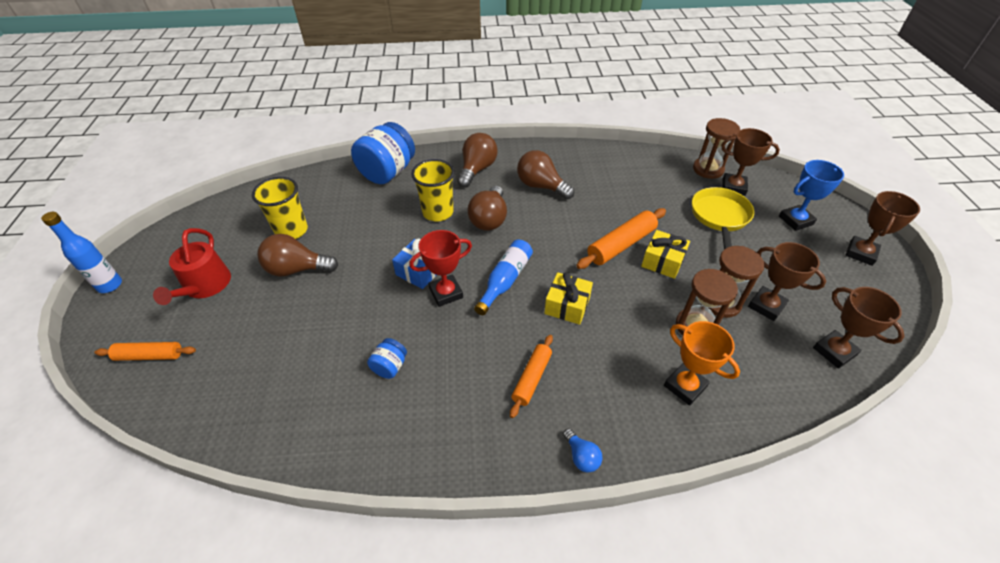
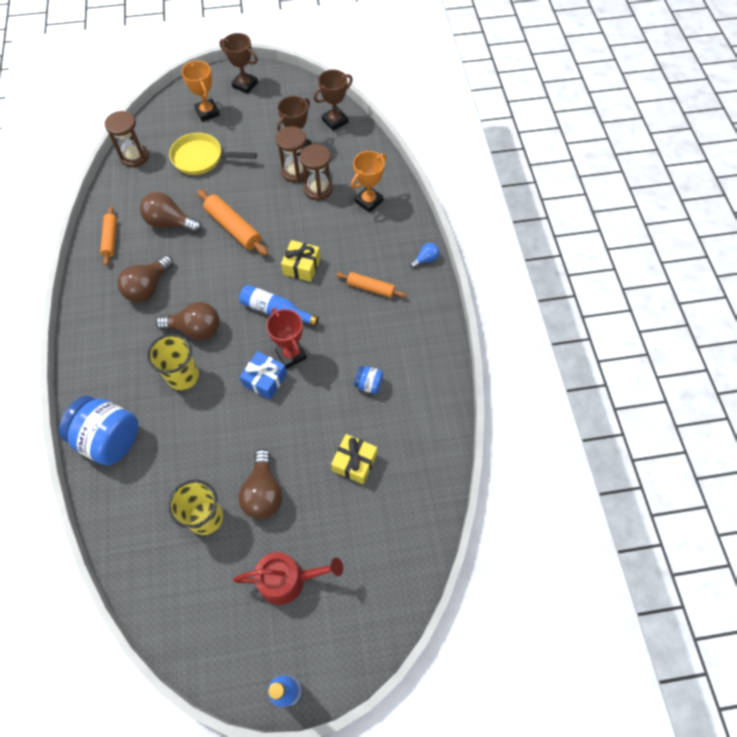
camera: 95 degrees left, 15 degrees up
orange rolling pin [95,342,196,361] -> orange rolling pin moved to [100,206,117,266]
brown light bulb [457,133,498,188] -> brown light bulb moved to [140,192,202,233]
yellow gift [641,230,690,279] -> yellow gift moved to [331,434,377,484]
brown trophy [721,128,780,196] -> none
blue trophy [779,160,844,231] -> orange trophy [181,61,220,122]

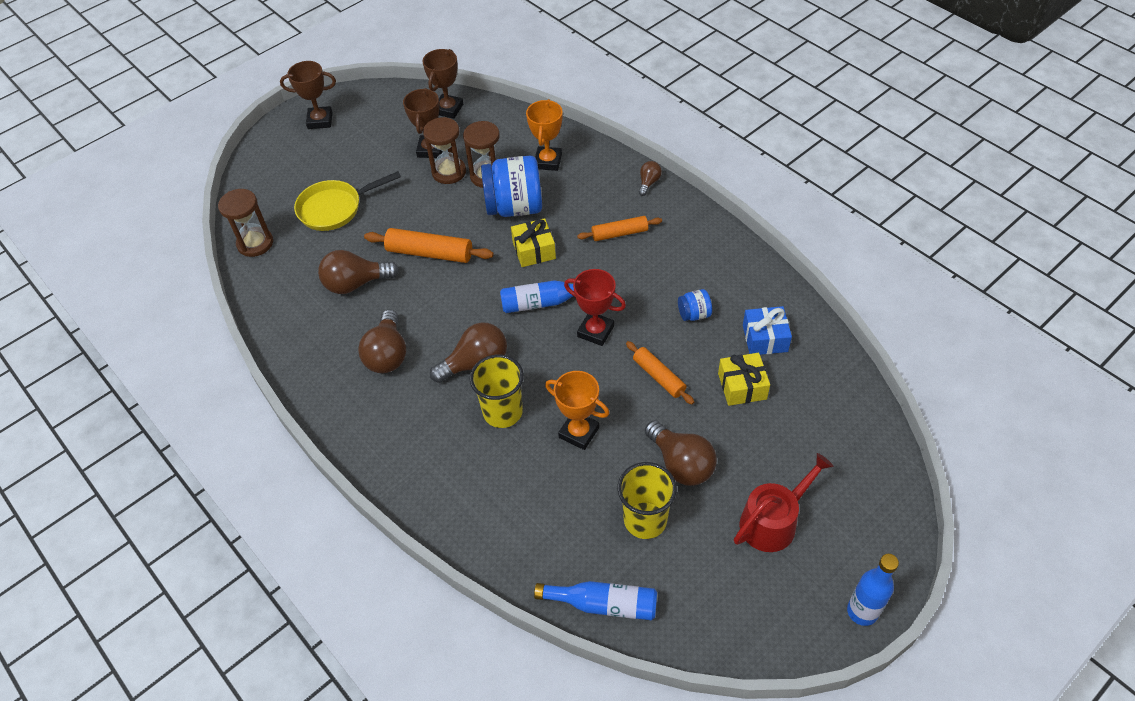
camera: 30 degrees left, 10 degrees down
blue jar [59,396,138,465] -> blue jar moved to [481,155,542,217]
orange rolling pin [100,206,117,266] -> orange rolling pin moved to [626,341,694,404]
orange trophy [181,61,220,122] -> orange trophy moved to [545,371,610,450]
blue gift [240,351,287,400] -> blue gift moved to [743,306,792,355]
blue light bulb [410,243,439,268] -> brown light bulb [639,161,662,196]
none -> blue bottle [534,581,657,620]

